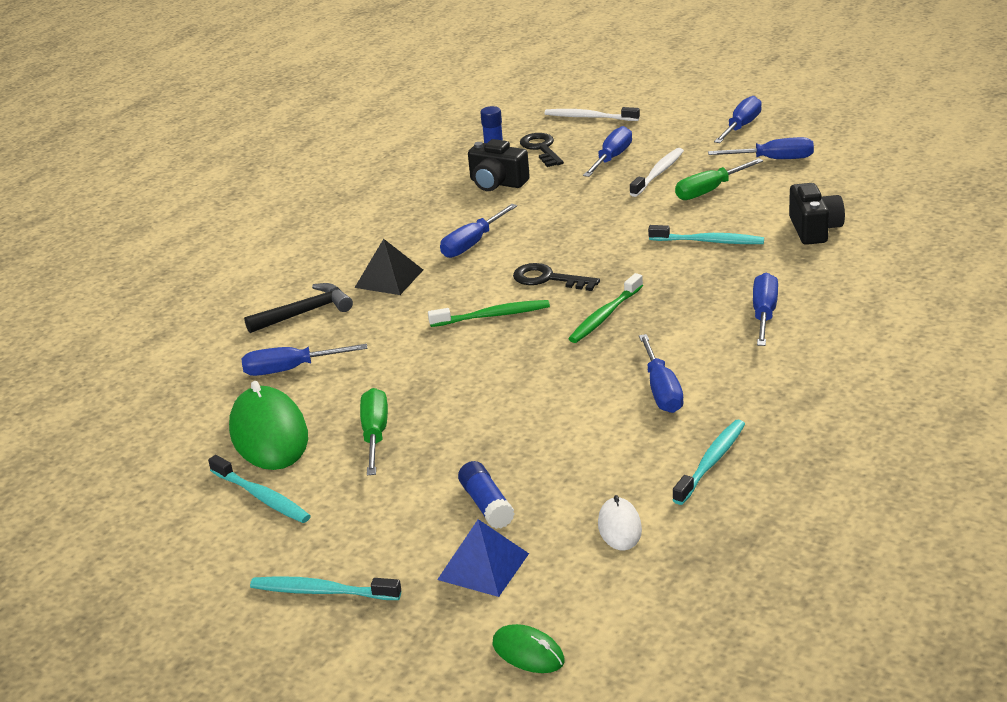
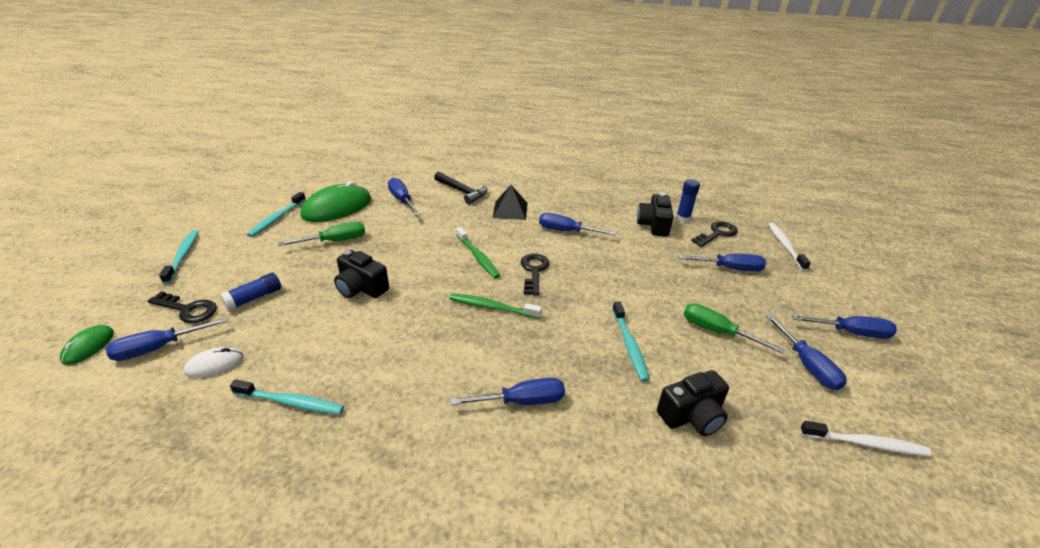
camera: 65 degrees right, 5 degrees up
blue pyramid [437,519,529,597] -> black key [148,291,217,323]
white toothbrush [630,148,684,197] -> white toothbrush moved to [800,421,931,456]
blue screwdriver [639,334,684,413] -> blue screwdriver moved to [106,317,228,361]
none -> black camera [334,250,389,298]

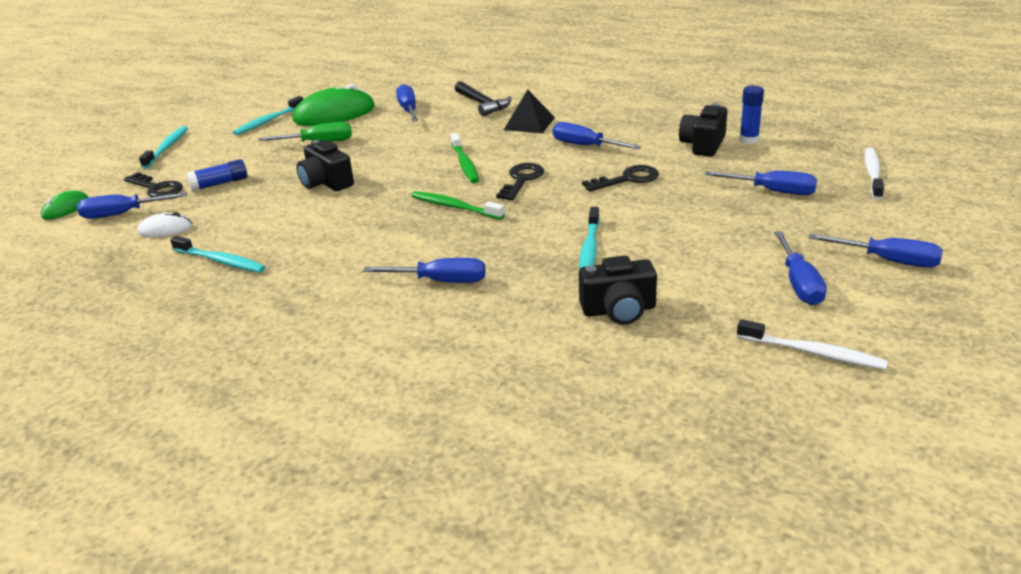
camera: 20 degrees right, 5 degrees down
green screwdriver [684,303,784,353] -> none
black key [691,221,738,247] -> black key moved to [582,165,659,191]

